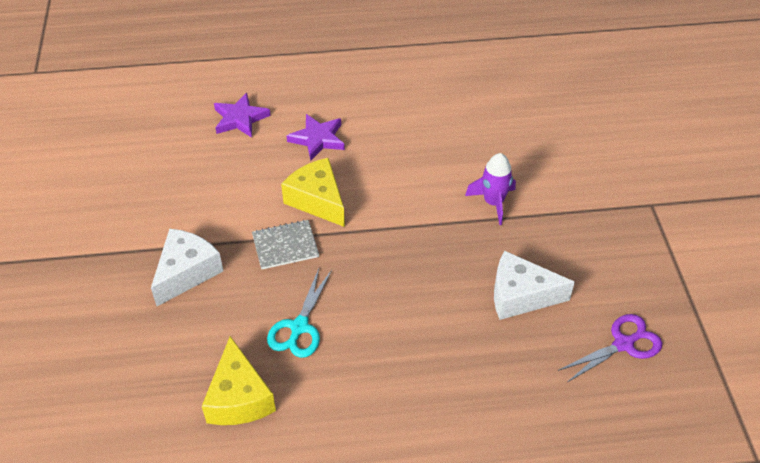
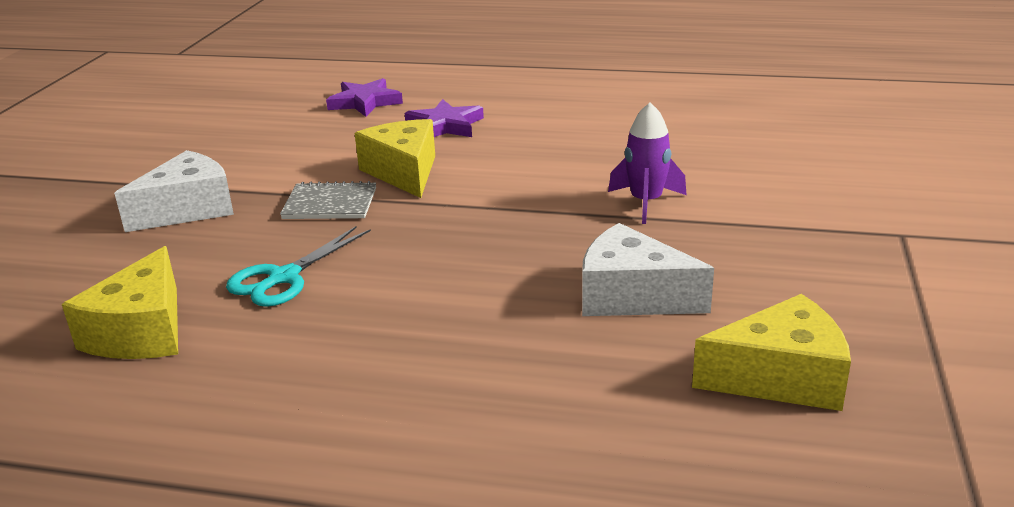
camera: 20 degrees right, 20 degrees down
purple scissors [558,314,662,382] -> yellow cheese [692,294,851,411]

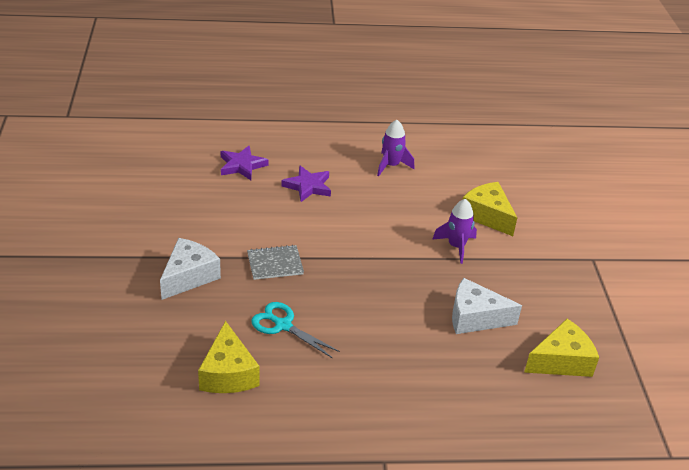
camera: 20 degrees left, 10 degrees up
turquoise scissors [226,226,371,307] -> turquoise scissors turned 105 degrees clockwise [251,302,340,358]
yellow cheese [355,119,435,198] -> yellow cheese moved to [463,182,517,236]
none -> purple rocket [377,120,414,176]

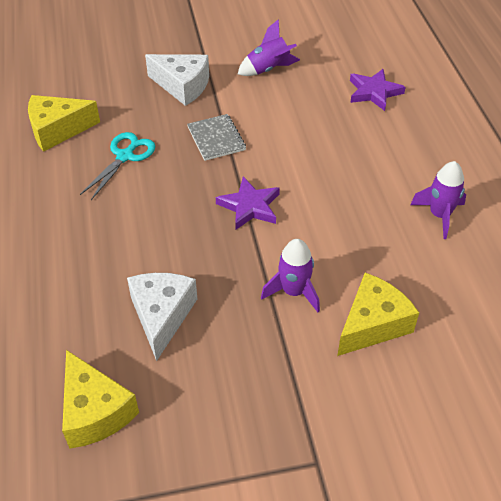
camera: 85 degrees right, 10 degrees up
purple star [281,165,331,202] -> purple star moved to [216,177,280,230]
none -> purple rocket [238,19,300,76]

